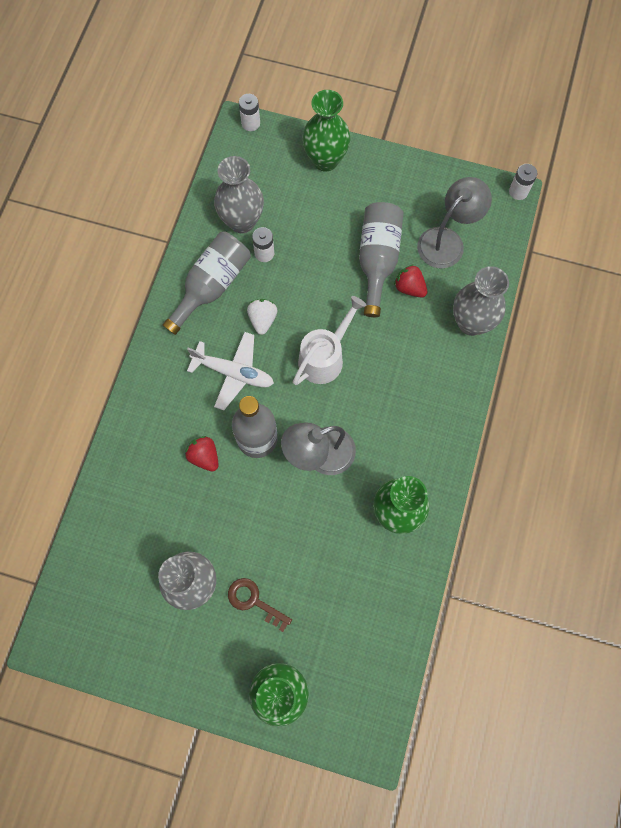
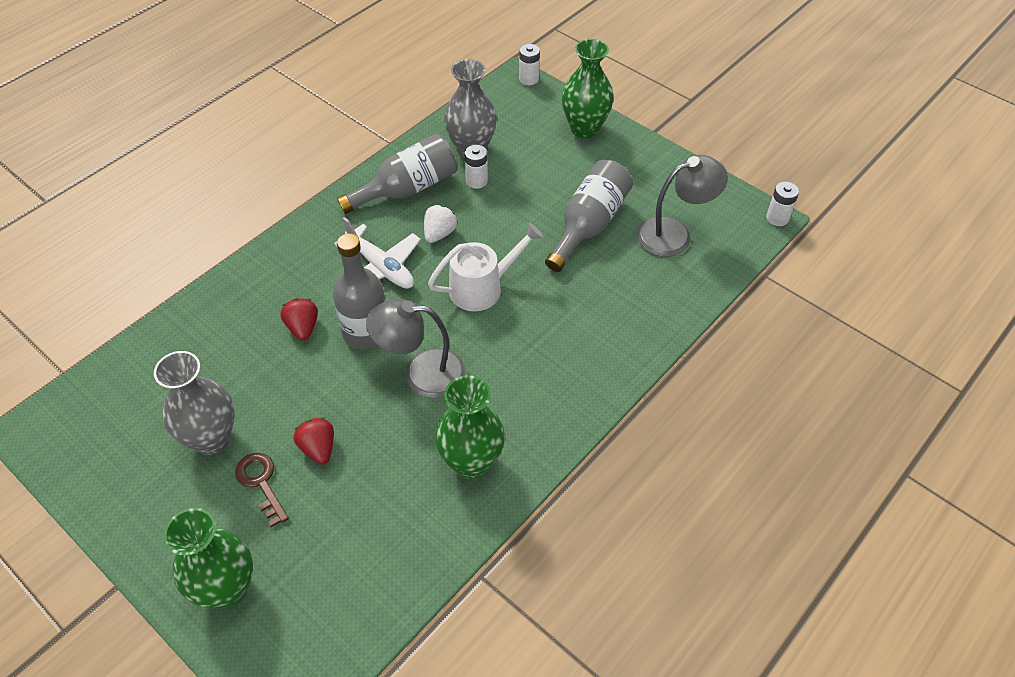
camera: 25 degrees right, 20 degrees down
red strawberry [394,264,427,298] -> red strawberry moved to [294,417,334,465]
grey vase [453,266,509,336] -> none

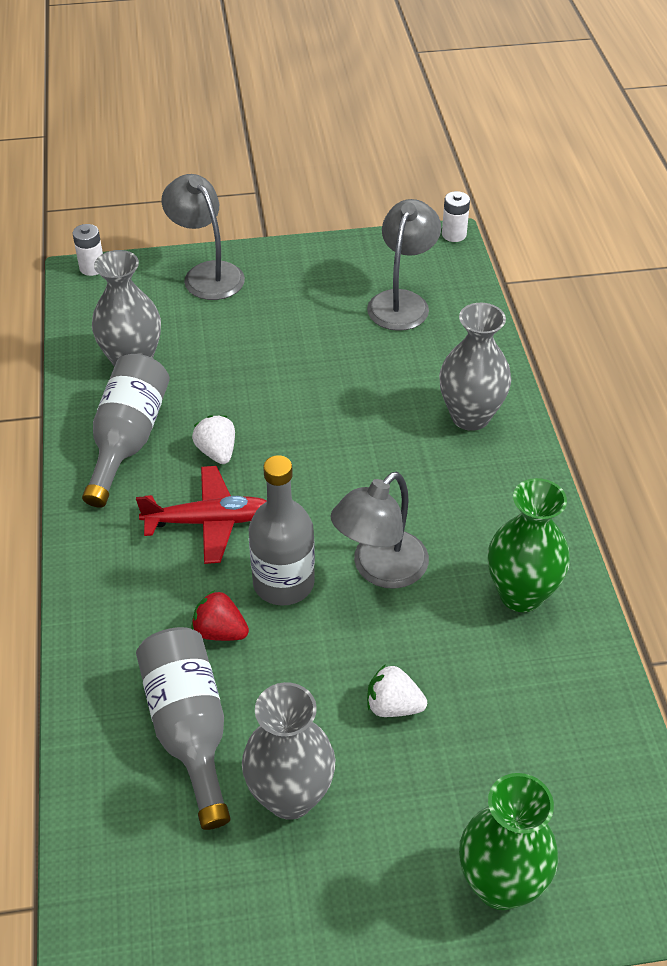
camera: 50 degrees left, 5 degrees down
brown key [235,453,289,527] -> none
red strawberry [294,417,334,465] -> white strawberry [367,664,427,717]
white plane [334,217,421,289] -> red plane [136,466,267,564]
white watering can [428,223,543,311] -> none
white battery [464,145,488,189] -> none
grey bottle [545,160,633,272] -> grey bottle moved to [136,627,230,830]
green vase [562,39,614,138] -> grey lamp [162,174,245,300]
none -> grey vase [439,303,511,431]

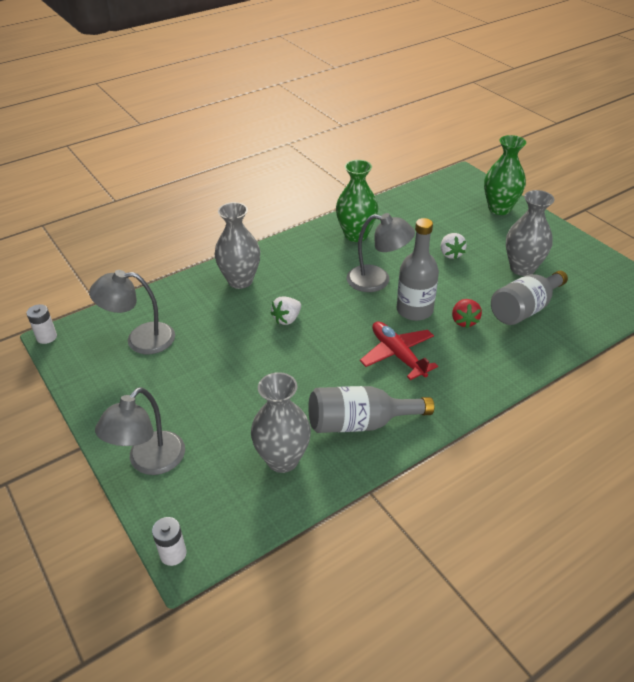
camera: 115 degrees left, 5 degrees down
white strawberry [192,415,235,464] -> white strawberry moved to [271,297,301,325]

